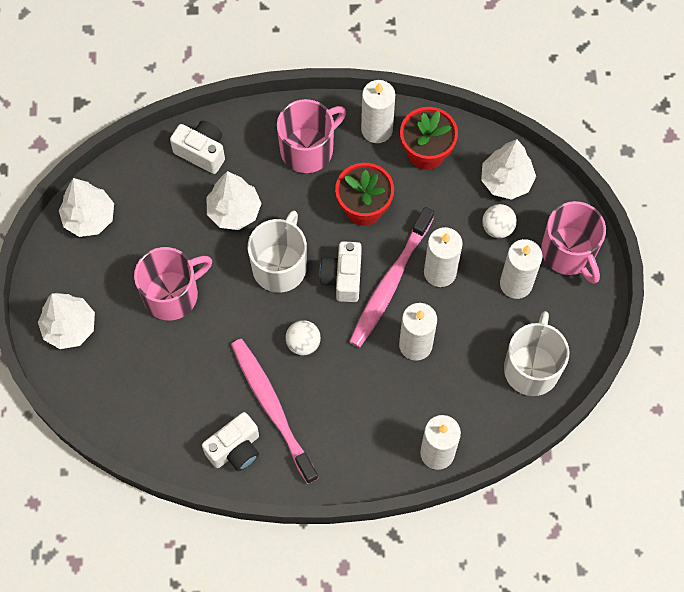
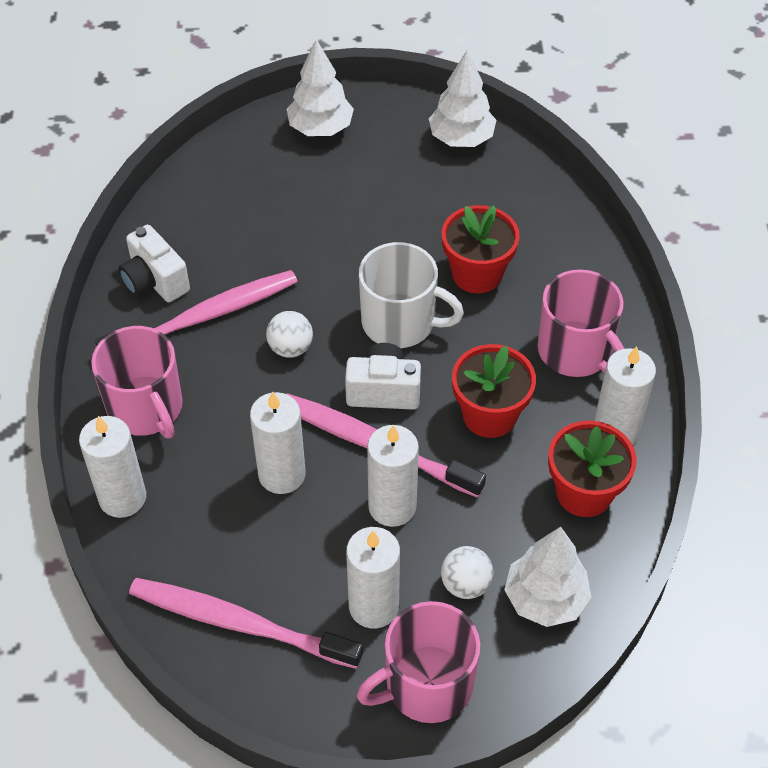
camera: 90 degrees right, 15 degrees down
pink mug [134,247,212,320] -> pink mug moved to [91,326,183,438]
white camera [170,121,225,174] -> none
white tree [207,171,262,230] -> red flower pot [442,205,520,293]
white mug [504,311,570,396] -> pink toothbrush [129,578,363,669]

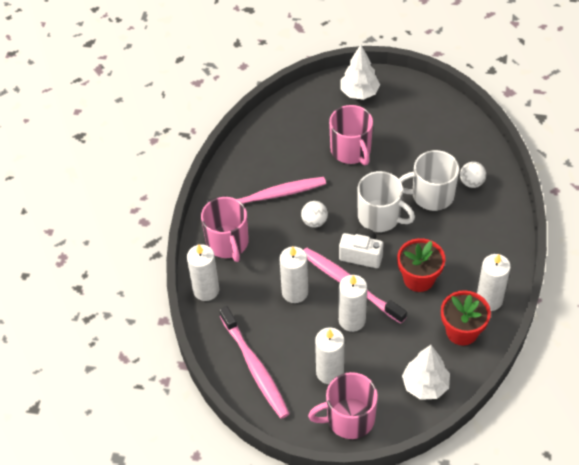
camera: 15 degrees right, 0 degrees up
white camera [118,225,190,302] -> none
pink toothbrush [129,578,363,669] -> pink toothbrush turned 150 degrees counterclockwise [219,306,290,419]
white tree [429,50,496,147] -> none
white ball [441,546,494,599] -> white ball moved to [460,162,486,188]
red flower pot [442,205,520,293] -> white mug [399,150,459,211]
pink mug [537,270,624,377] -> pink mug moved to [329,105,373,165]

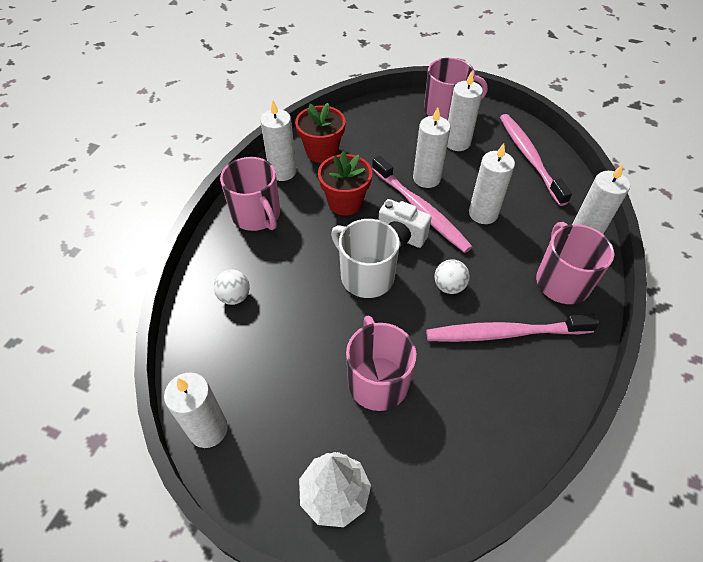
camera: 170 degrees left, 0 degrees up
white mug [399,150,459,211] -> none
white tree [402,345,450,400] -> none
none -> white candle [164,372,228,448]
none -> pink mug [220,157,280,231]

